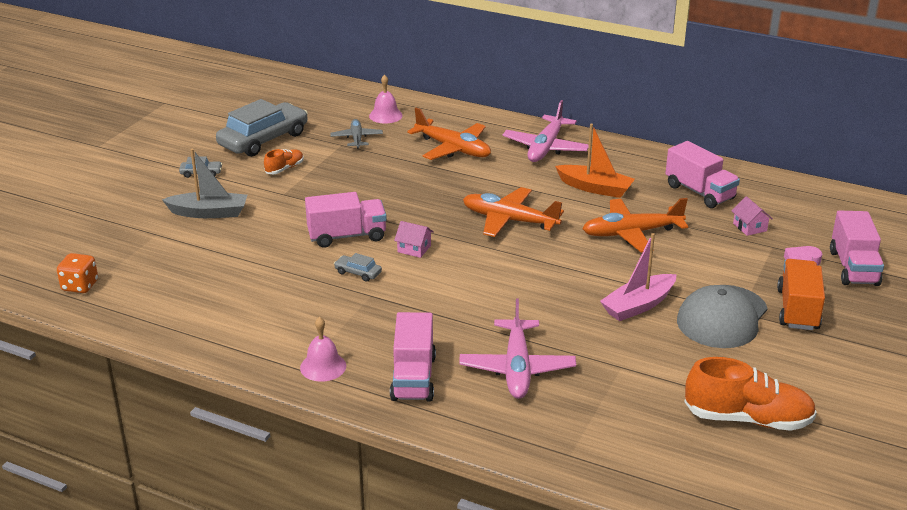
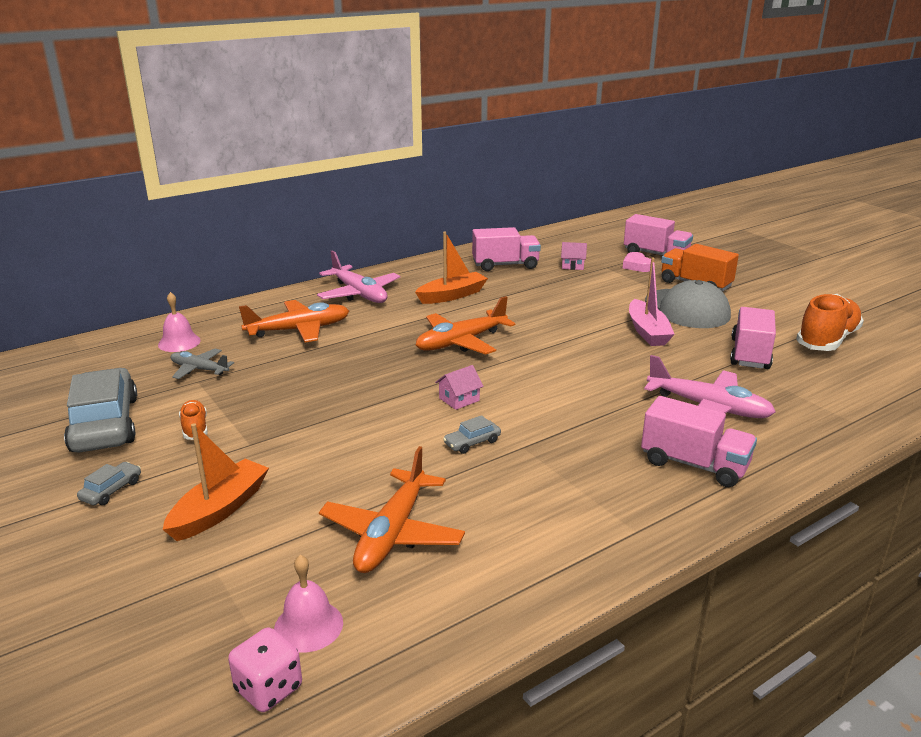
camera: 60 degrees left, 5 degrees down
orange dice [57,253,98,293] -> pink dice [228,627,302,712]
grey boat [162,149,247,218] -> orange boat [163,423,269,541]
pink bell [300,317,346,382] -> pink bell moved to [274,555,343,653]
pink truck [305,192,387,248] -> pink truck moved to [730,307,776,369]
orange plane [582,198,688,253] -> orange plane moved to [319,446,465,573]

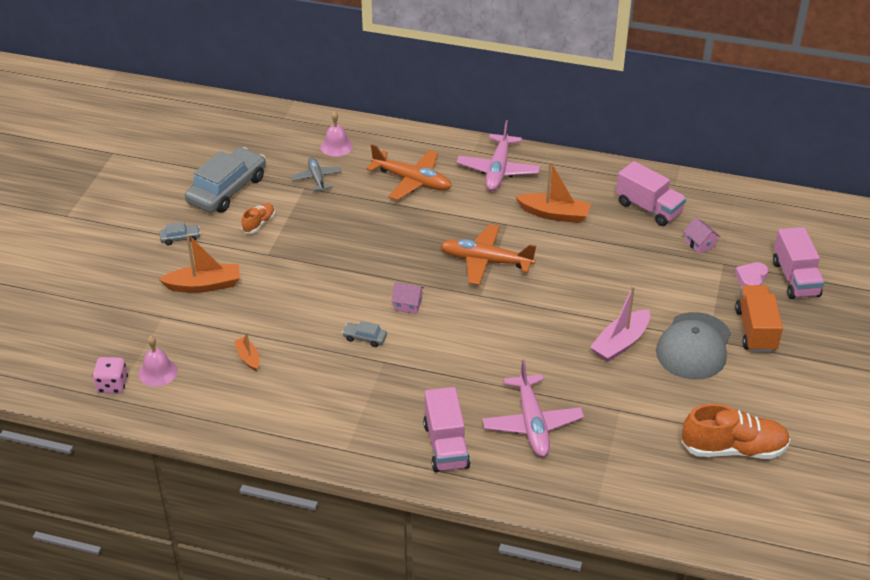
camera: 50 degrees right, 15 degrees up
orange plane [319,446,465,573] -> orange boat [234,332,260,371]
pink truck [730,307,776,369] -> none

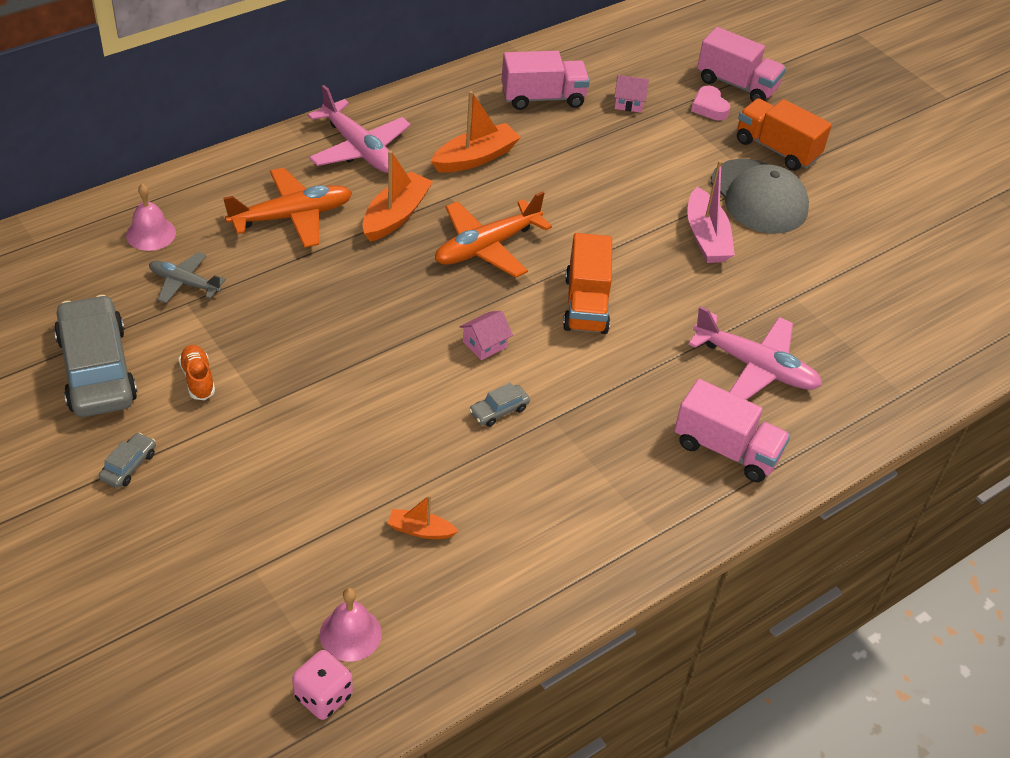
camera: 55 degrees left, 5 degrees up
orange boat [159,234,240,293] -> orange boat moved to [363,150,433,242]
orange shoe [681,404,790,459] -> none
none -> orange truck [563,233,612,334]

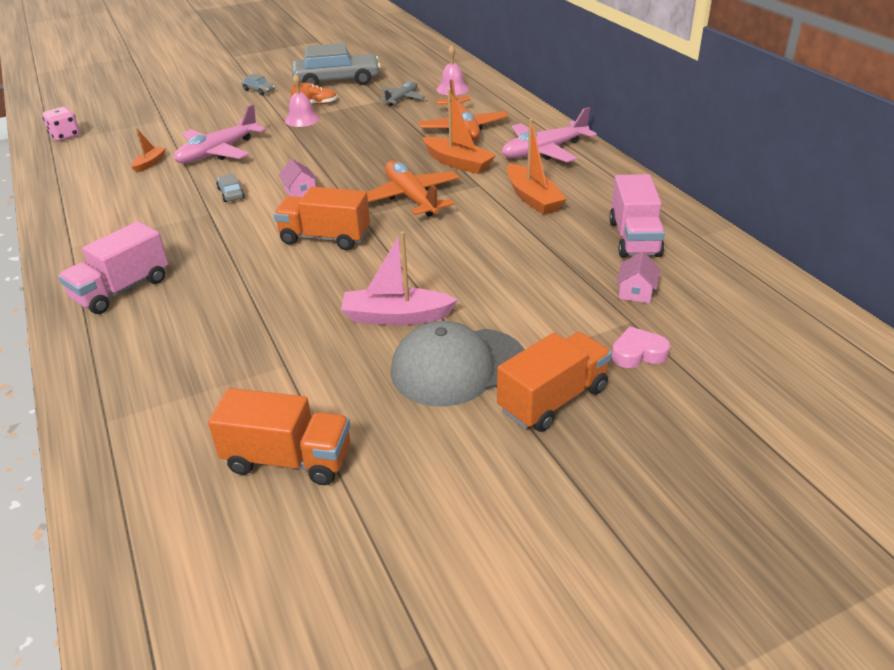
camera: 105 degrees right, 10 degrees down
pink bell [320,588,382,662] -> pink bell moved to [285,73,320,127]
pink plane [688,306,822,400] -> pink plane moved to [174,104,266,163]
pink truck [697,27,786,102] -> none
none -> orange truck [208,388,350,485]

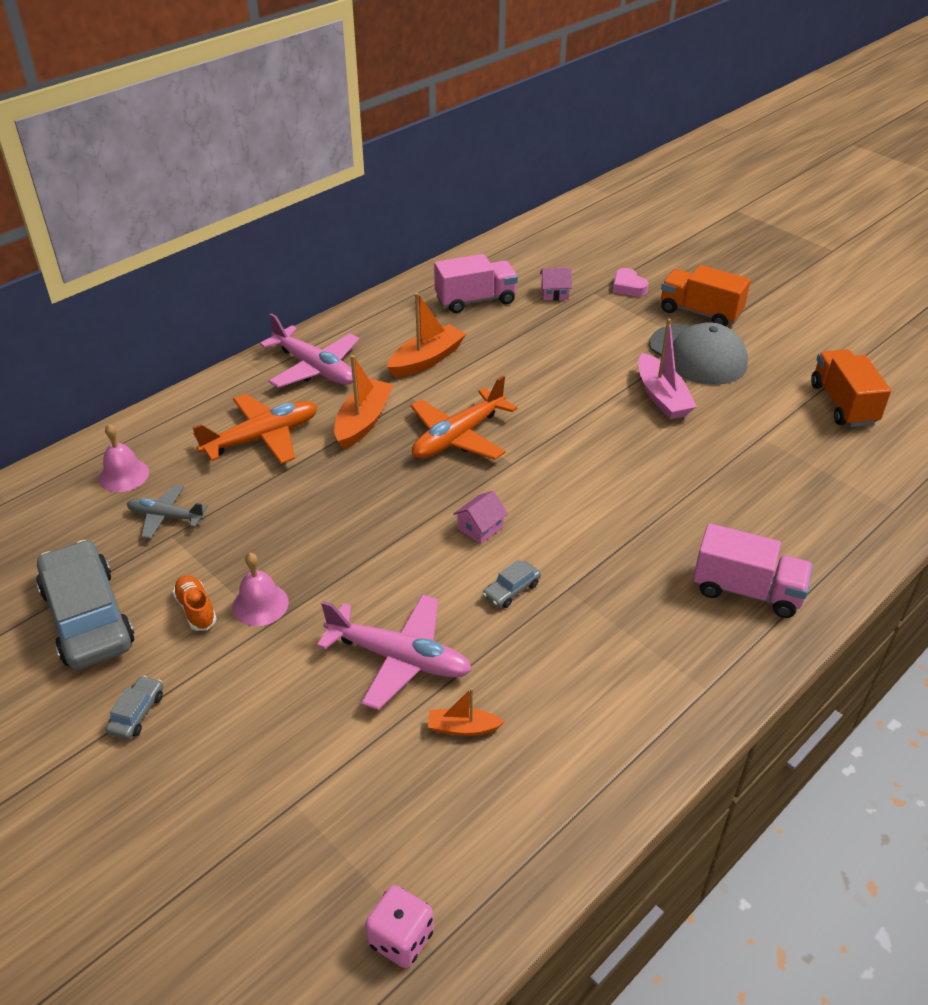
camera: 110 degrees left, 5 degrees up
orange truck [274,187,370,250] -> none

